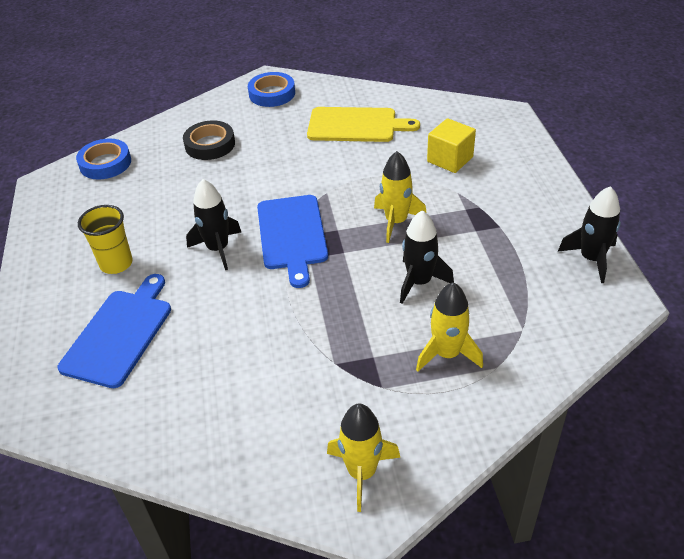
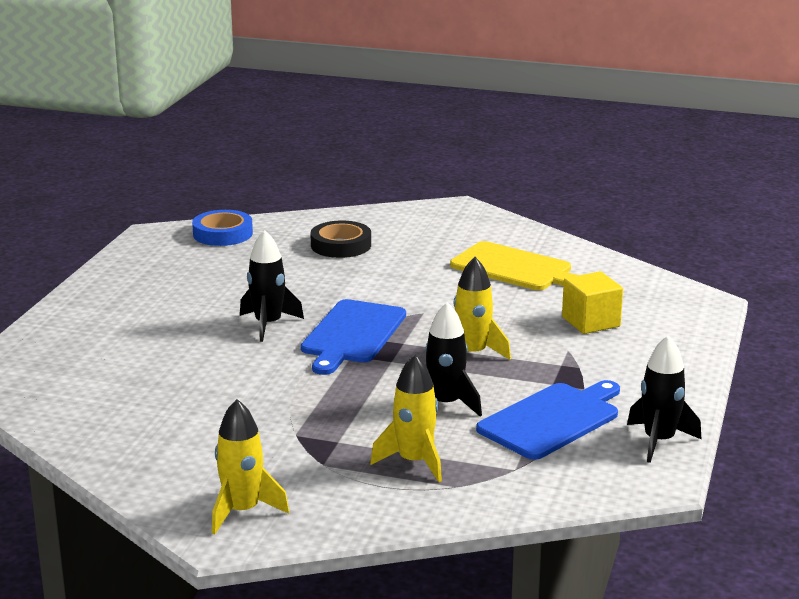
camera: 25 degrees right, 20 degrees down
blue cutting board [58,274,171,388] -> blue cutting board moved to [476,380,620,460]
yellow cup [78,205,133,274] -> none
blue tape [248,72,295,107] -> none

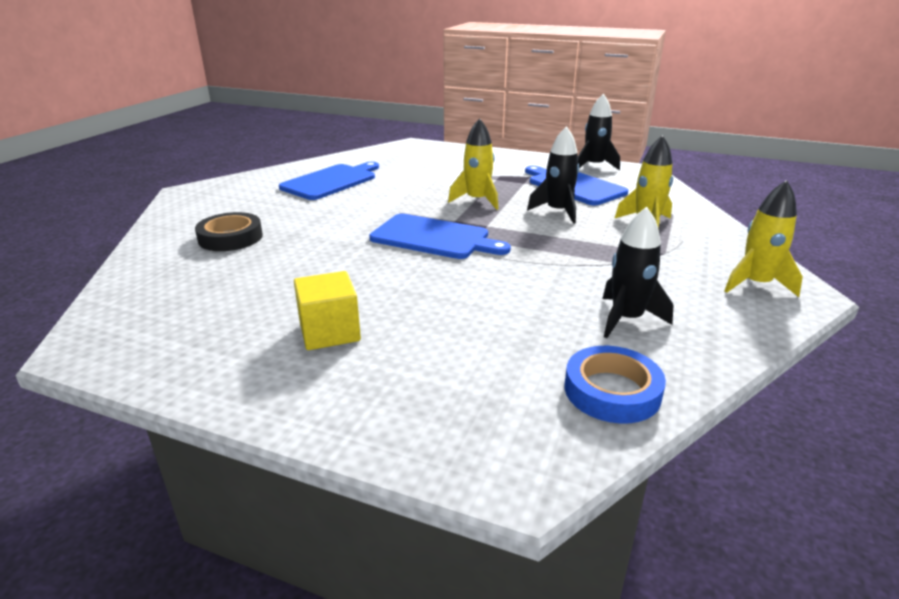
camera: 85 degrees left, 5 degrees up
blue tape [192,210,253,246] -> blue tape moved to [565,346,666,424]
black rocket [240,230,304,342] -> black rocket moved to [602,207,674,338]
yellow cutting board [450,241,578,290] -> blue cutting board [279,162,379,200]
yellow cube [562,271,623,334] -> yellow cube moved to [294,271,361,350]

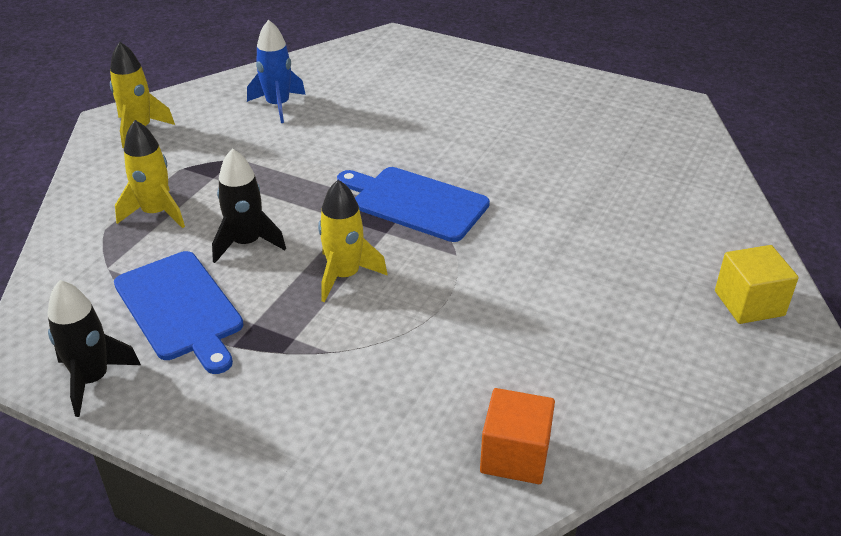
camera: 175 degrees left, 10 degrees up
black tape [195,212,263,251] -> none
blue cutting board [279,162,379,200] -> none
yellow cube [294,271,361,350] -> yellow cube moved to [715,245,799,324]
blue tape [565,346,666,424] -> none
black rocket [602,207,674,338] -> blue rocket [247,20,306,123]
none -> orange cube [480,388,555,484]

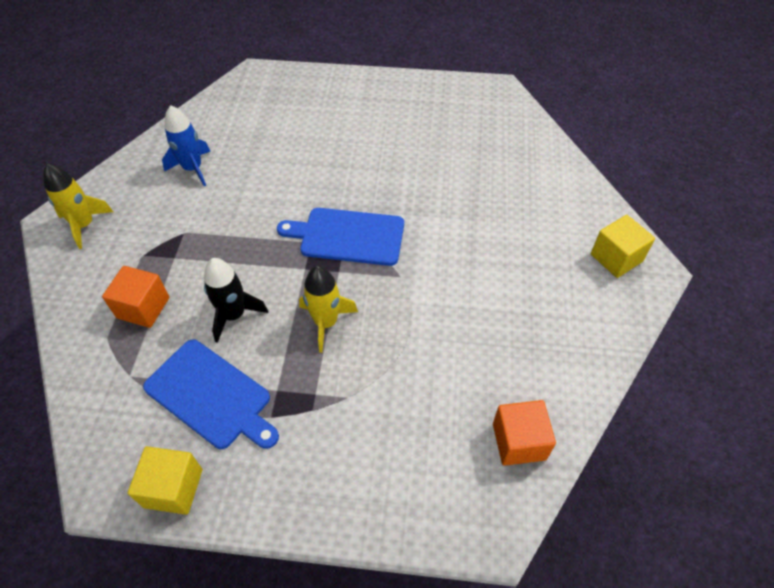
camera: 20 degrees left, 15 degrees up
black rocket [47,280,141,417] -> yellow cube [128,446,202,515]
yellow rocket [115,120,185,228] -> orange cube [102,266,169,328]

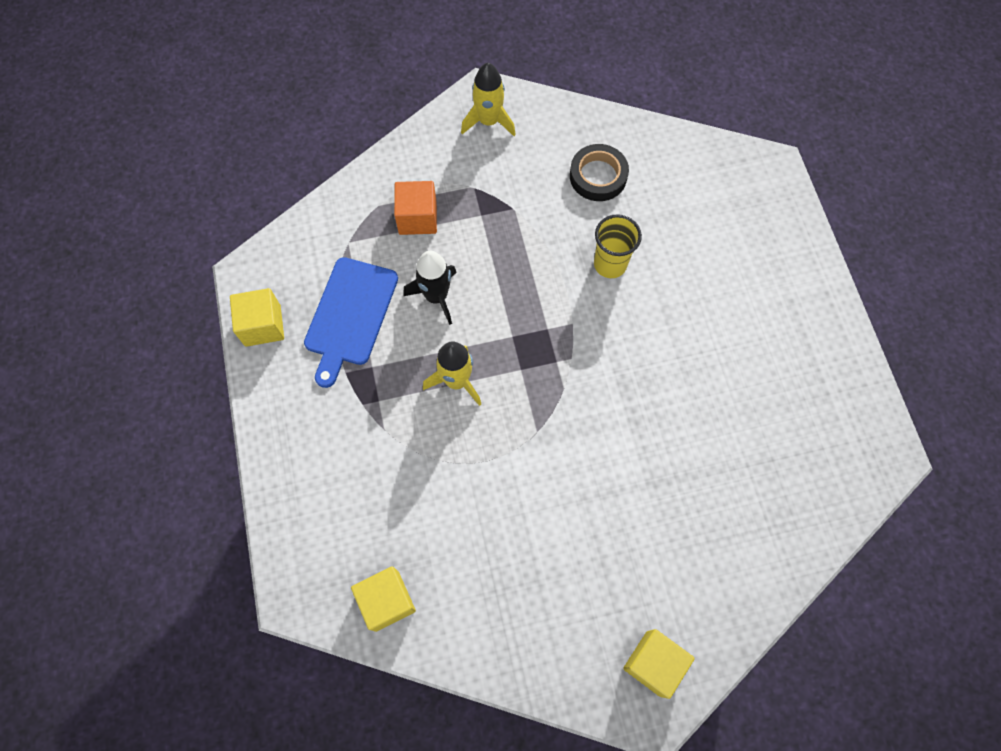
camera: 70 degrees right, 15 degrees up
blue rocket [162,105,211,186] -> black tape [570,144,629,201]
blue cutting board [277,208,404,266] -> none
orange cube [493,400,556,466] -> yellow cube [351,566,416,632]
none -> yellow cup [594,214,642,278]

